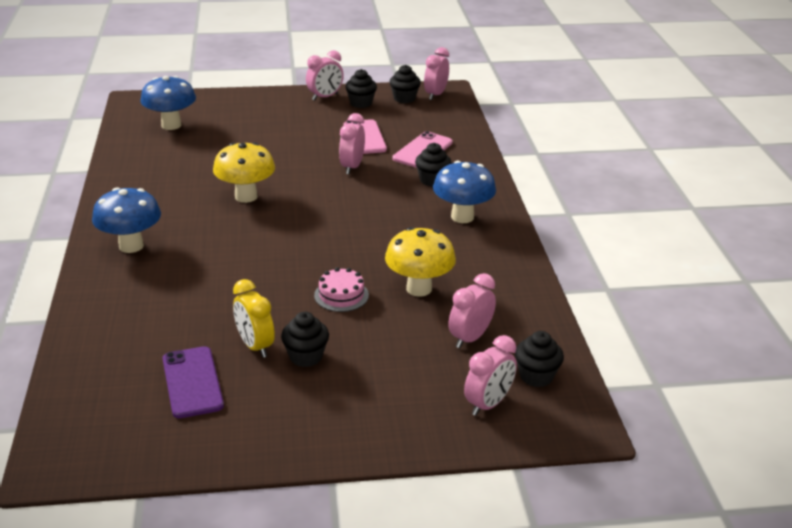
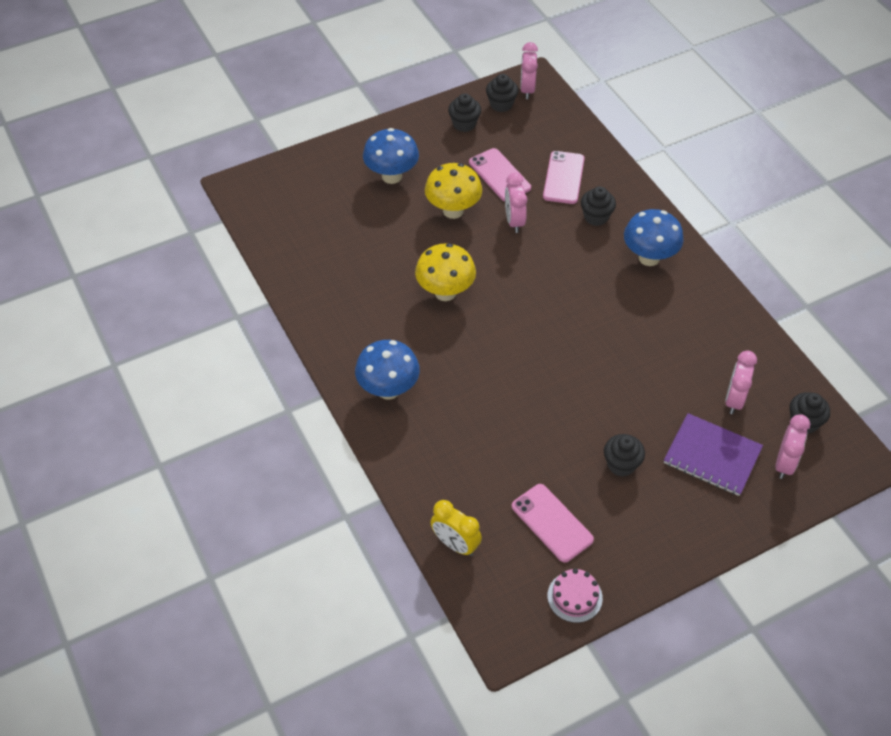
camera: 20 degrees left, 20 degrees up
blue mushroom [140,76,196,130] -> blue mushroom moved to [363,128,419,184]
purple phone [163,346,224,418] -> pink phone [512,484,594,563]
yellow clock [233,279,275,358] -> yellow clock moved to [430,500,482,556]
pink clock [306,50,344,101] -> none
pink cake [314,267,369,312] -> pink cake moved to [547,568,603,623]
yellow mushroom [385,227,456,297] -> yellow mushroom moved to [425,163,482,219]
none -> purple notebook [664,413,763,496]

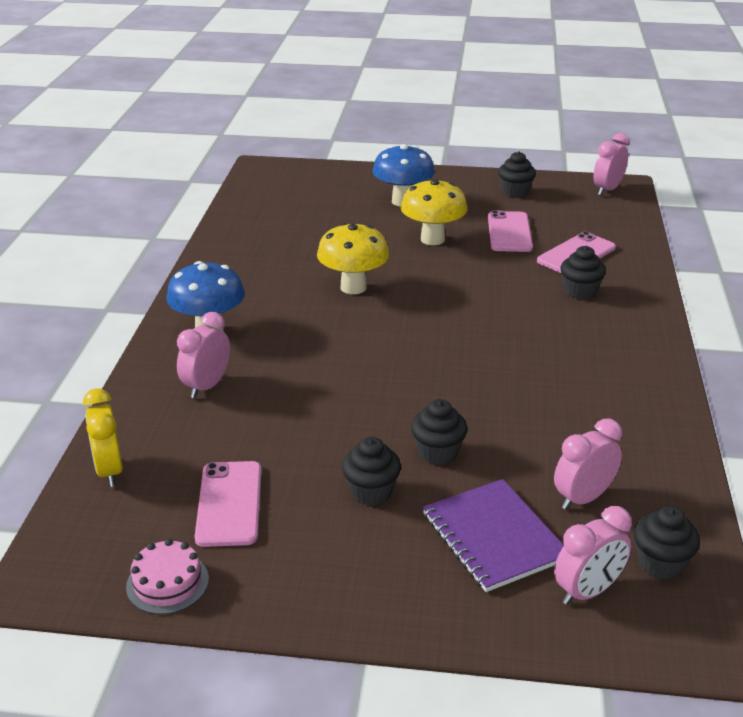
camera: 35 degrees right, 20 degrees down
black cupcake [486,74,518,112] -> black cupcake moved to [411,399,467,465]
pink clock [505,173,527,233] -> pink clock moved to [177,312,230,398]
blue mushroom [624,209,684,266] -> none

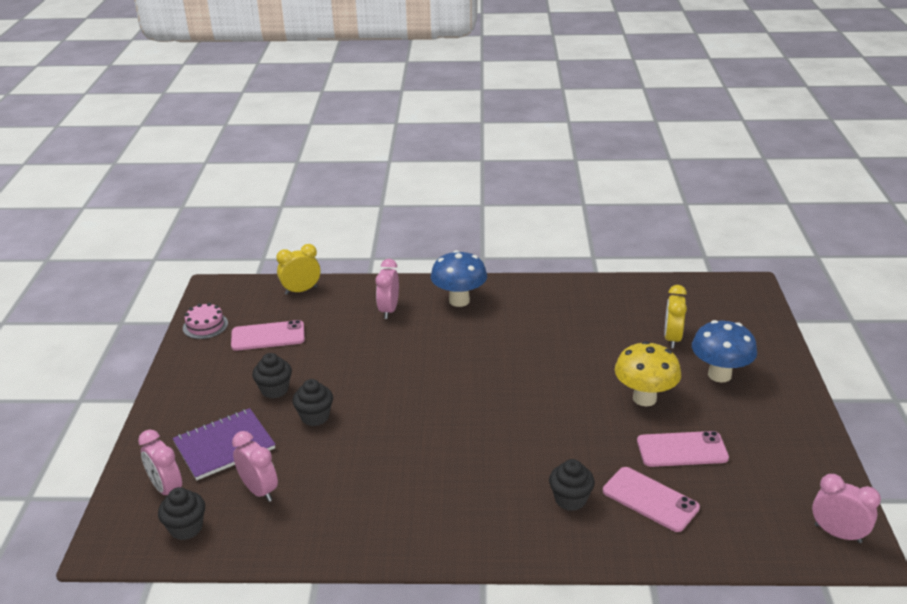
camera: 85 degrees right, 0 degrees up
pink clock [177,312,230,398] -> pink clock turned 105 degrees counterclockwise [376,259,399,319]
yellow mushroom [317,223,390,294] -> none
black cupcake [498,151,536,198] -> none
none -> yellow clock [664,285,687,348]

